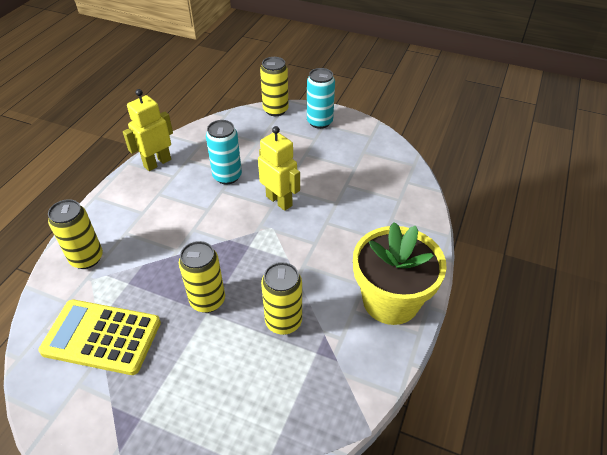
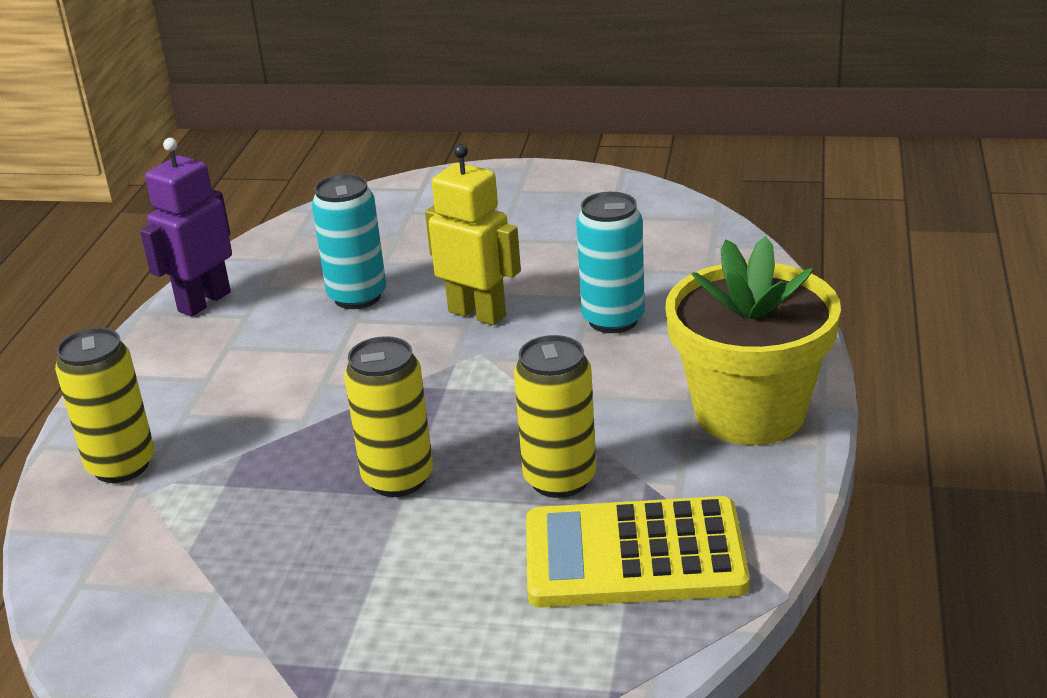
camera: 10 degrees left, 15 degrees down
yellow calculator [38,300,161,375] -> yellow calculator moved to [526,496,750,607]
yellow robot [123,89,173,171] -> purple robot [140,138,232,317]
yellow can [260,57,289,116] -> none
turquoise can [307,68,335,129] -> turquoise can moved to [576,192,645,333]

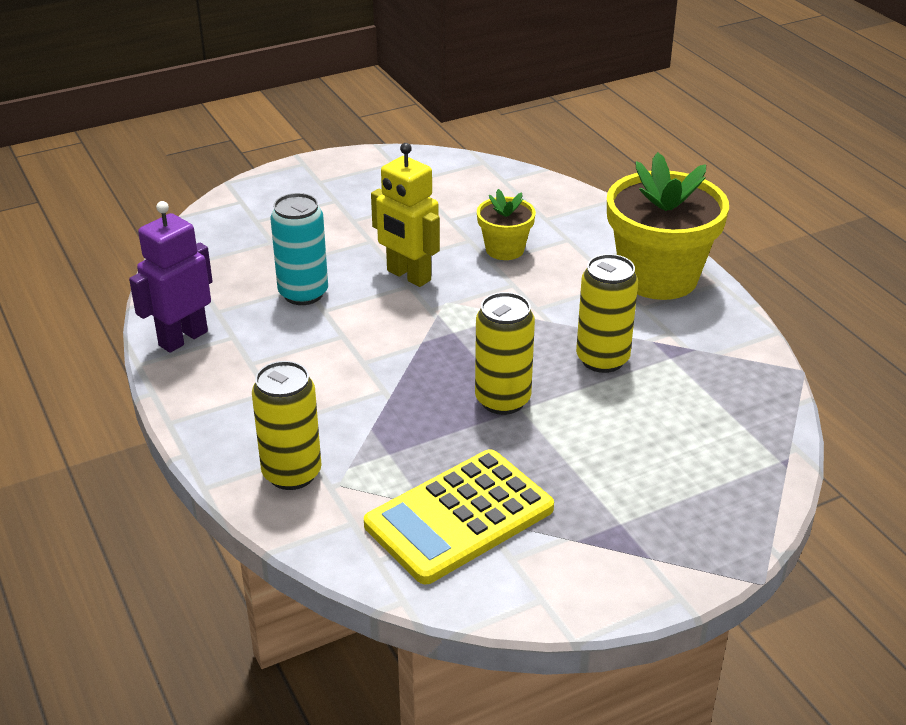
camera: 40 degrees left, 5 degrees up
purple robot [140,138,232,317] -> purple robot turned 45 degrees clockwise [129,201,213,353]
yellow robot [425,144,521,325] -> yellow robot turned 135 degrees counterclockwise [371,143,440,287]
yellow calculator [526,496,750,607] -> yellow calculator moved to [364,449,554,584]
turquoise can [576,192,645,333] -> yellow flower pot [477,189,536,260]

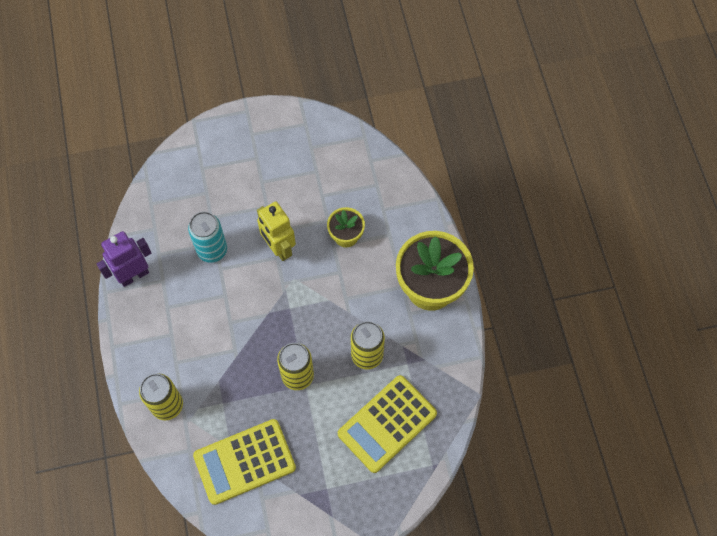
camera: 15 degrees right, 30 degrees up
none -> yellow calculator [338,375,437,473]

